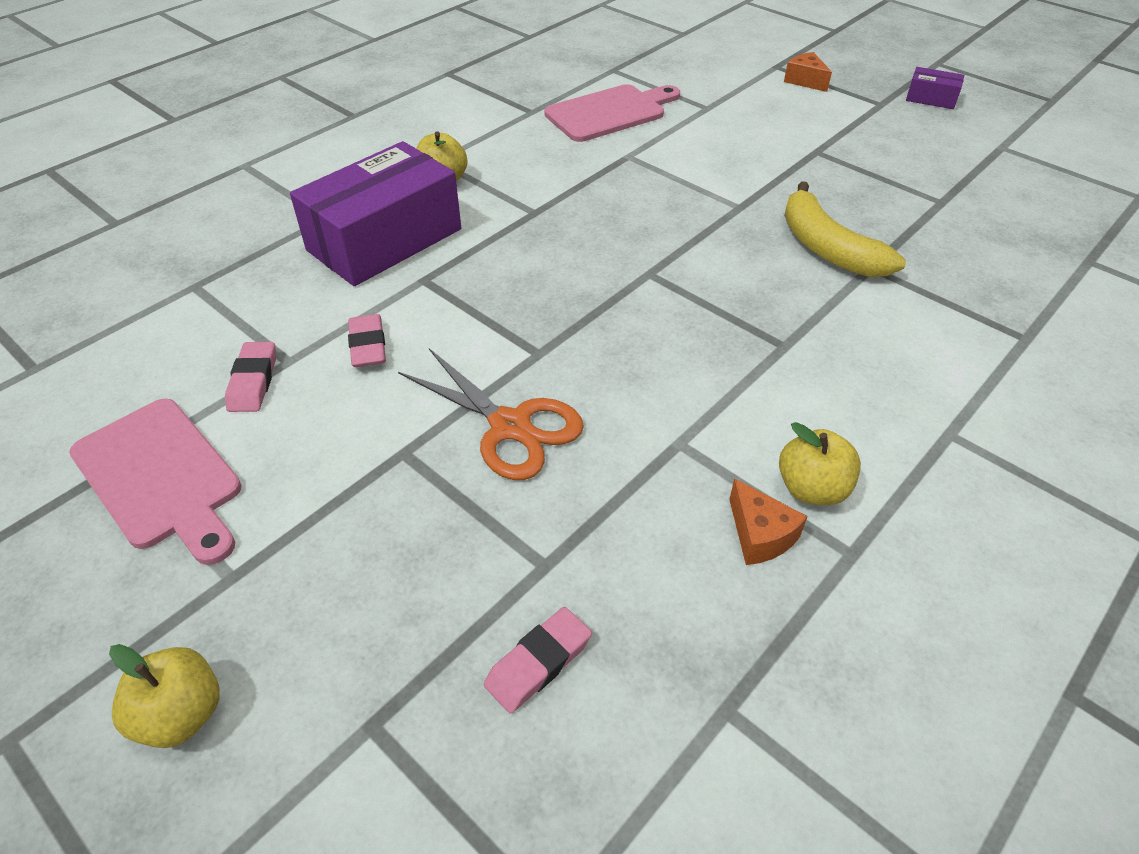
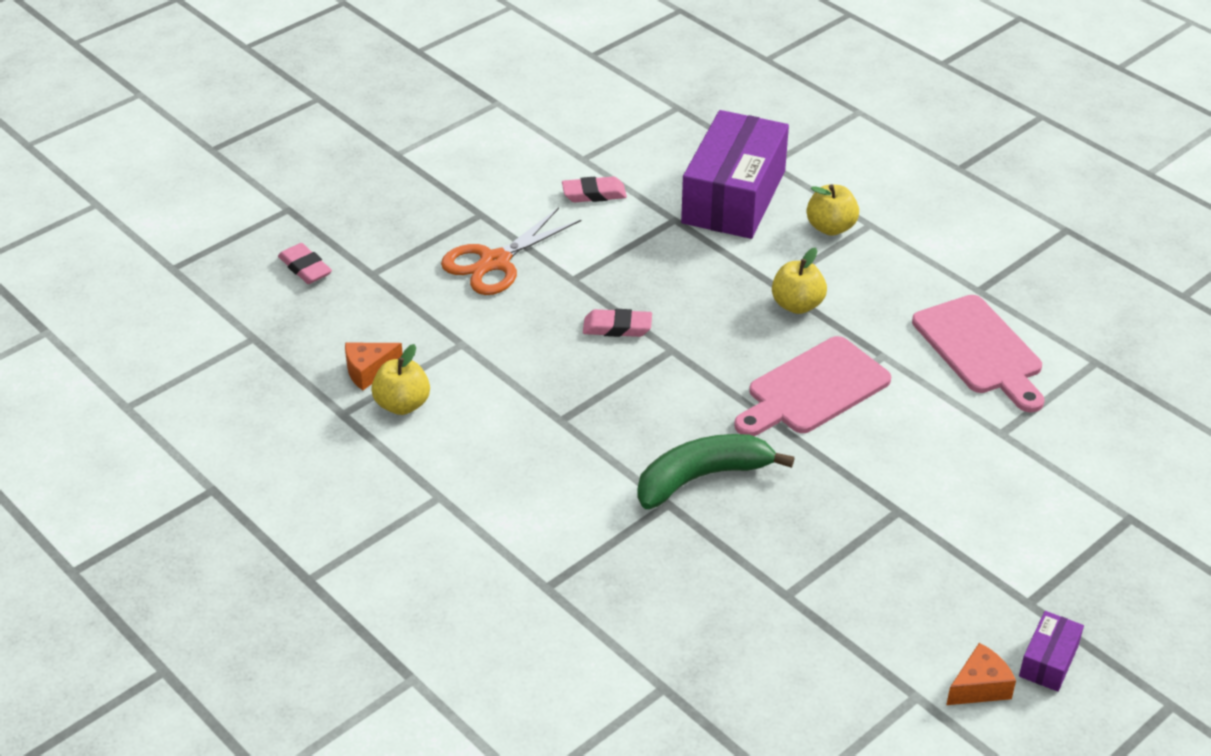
camera: 95 degrees right, 5 degrees down
pink cutting board [69,399,242,565] -> pink cutting board moved to [734,336,891,436]
yellow apple [109,644,220,748] -> yellow apple moved to [772,247,827,314]
pink eraser [225,342,276,412] -> pink eraser moved to [583,309,652,337]
purple box [290,141,461,286] -> purple box turned 60 degrees clockwise [681,110,789,239]
orange cheese [784,52,832,92] -> orange cheese moved to [946,643,1016,705]
yellow banana [784,181,906,277] -> green banana [637,434,795,509]

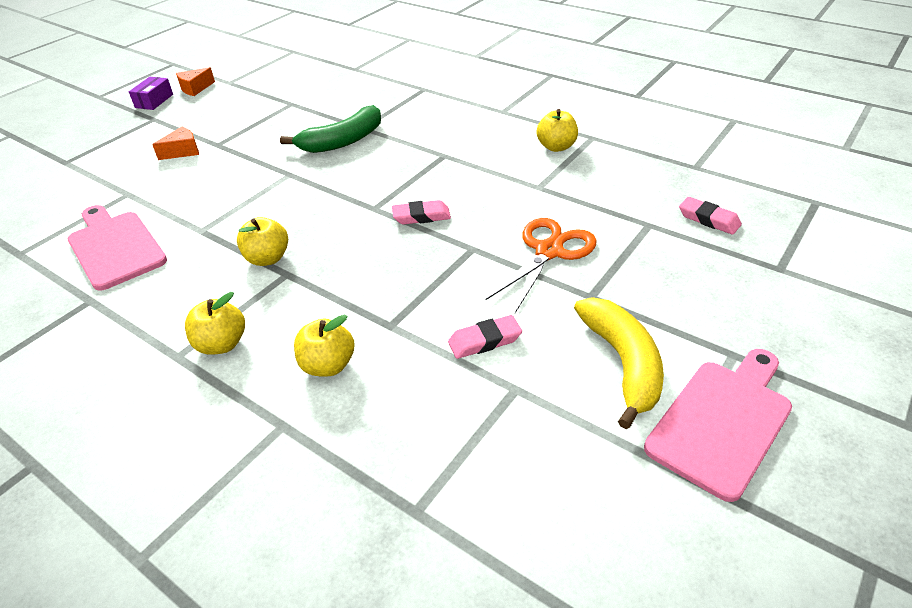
camera: 170 degrees right, 0 degrees up
orange cheese [345,343,403,390] -> orange cheese moved to [152,127,199,160]
purple box [681,110,789,239] -> yellow apple [294,315,355,376]
pink cutting board [734,336,891,436] -> pink cutting board moved to [644,349,792,502]
none -> yellow banana [574,298,664,429]

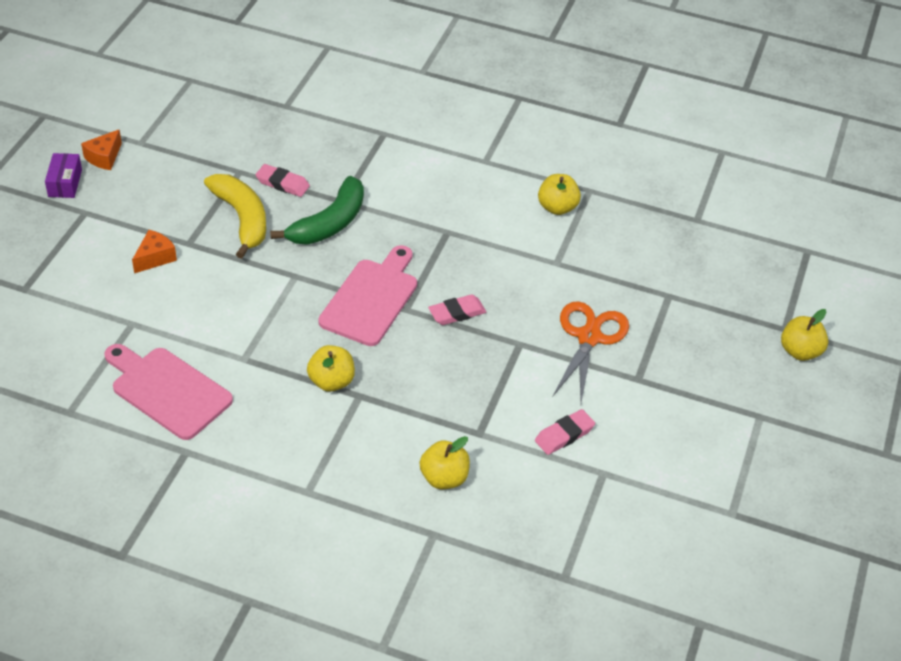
camera: 20 degrees left, 5 degrees up
yellow apple [185,292,245,355] -> yellow apple moved to [781,309,828,361]
yellow banana [574,298,664,429] -> yellow banana moved to [204,174,266,259]
pink cutting board [644,349,792,502] -> pink cutting board moved to [318,245,417,346]
pink eraser [679,197,742,235] -> pink eraser moved to [256,164,310,197]

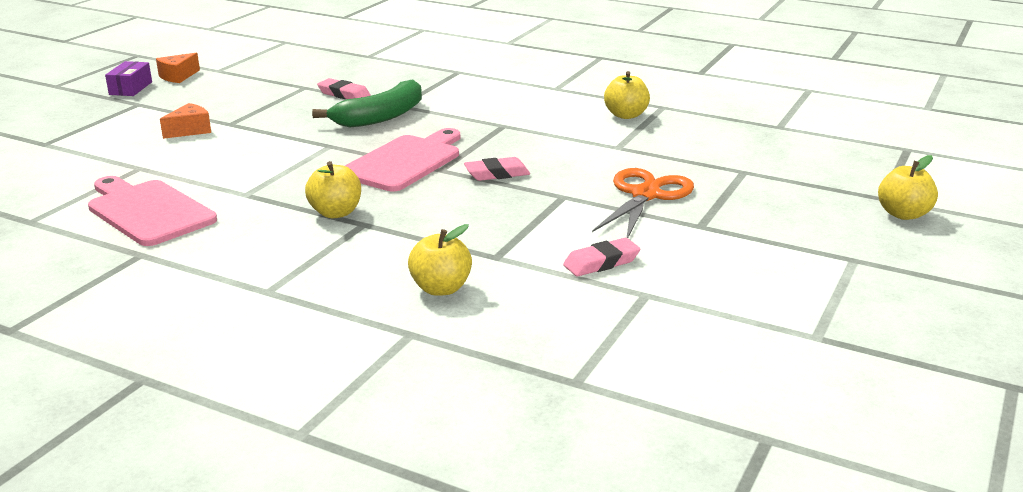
camera: 10 degrees right, 20 degrees down
yellow banana [204,174,266,259] -> none

